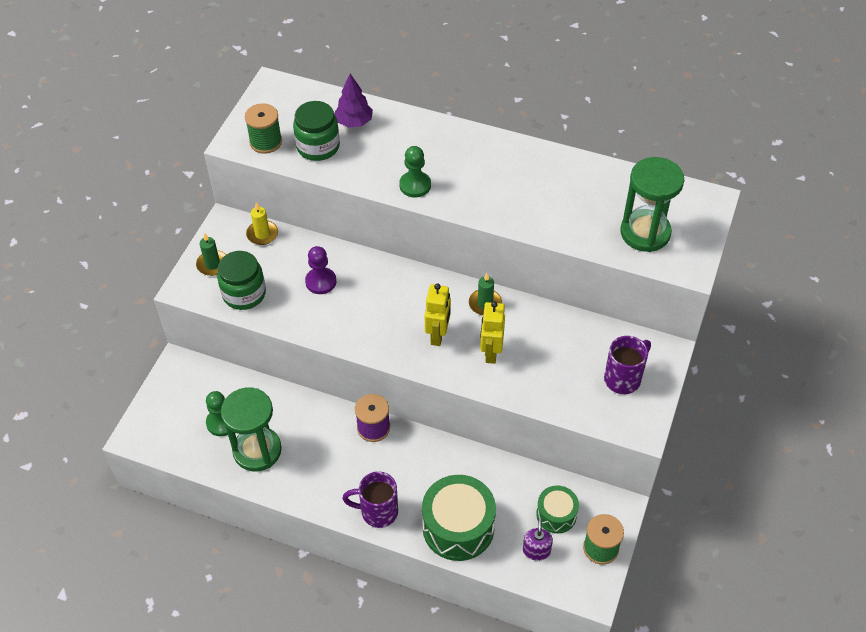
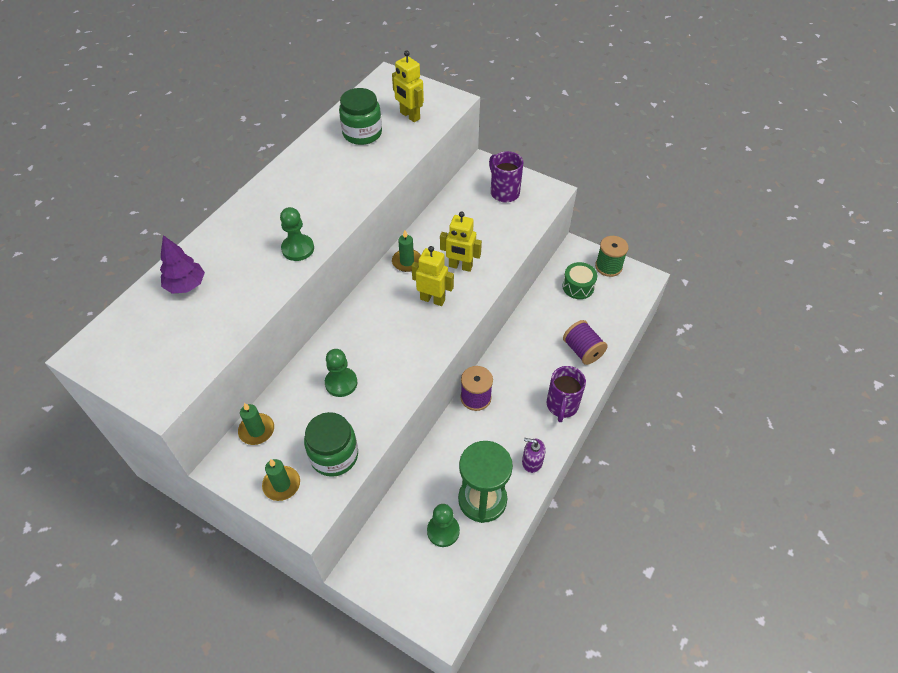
camera: 80 degrees left, 0 degrees up
green spool [245,103,282,154] -> none
yellow candle [246,202,278,245] -> green candle [238,403,274,445]
green jar [293,101,340,161] -> green jar moved to [339,88,382,145]
purple pawn [305,246,336,294] -> green pawn [325,349,357,397]
green drum [422,475,496,561] -> purple spool [563,320,608,365]
purple soap dispenser [523,518,553,561] -> purple soap dispenser moved to [522,438,546,473]
green hourglass [620,157,684,252] -> yellow robot [392,51,424,122]

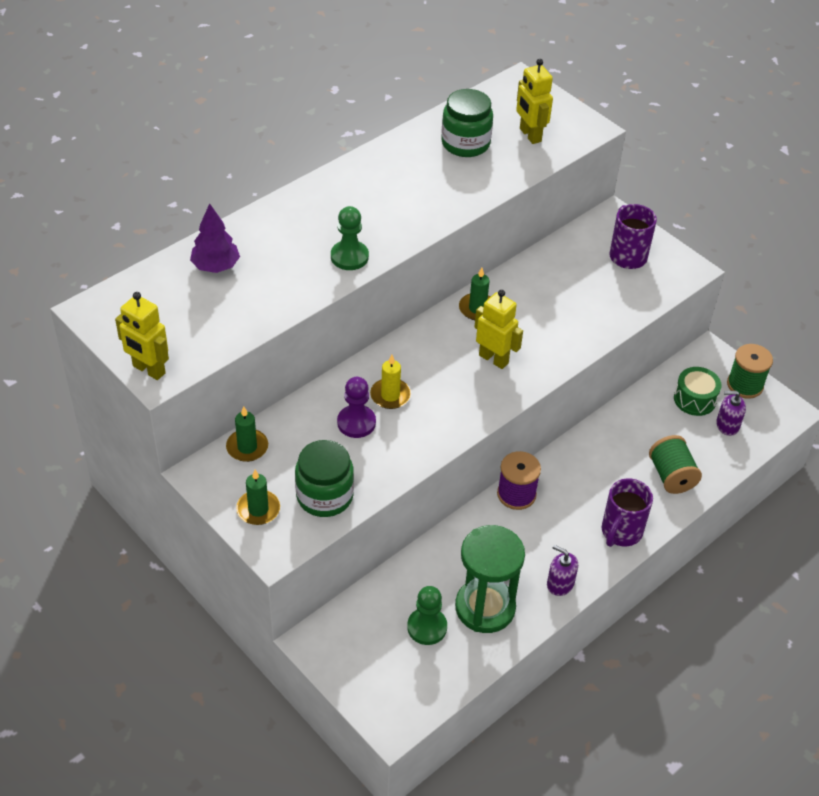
camera: 15 degrees right, 5 degrees down
green pawn [325,349,357,397] -> purple pawn [337,377,376,438]
yellow robot [440,211,482,272] -> yellow robot moved to [115,292,169,380]
purple spool [563,320,608,365] -> green spool [649,435,702,494]
none -> yellow candle [370,355,411,409]
none -> purple soap dispenser [716,391,746,436]

